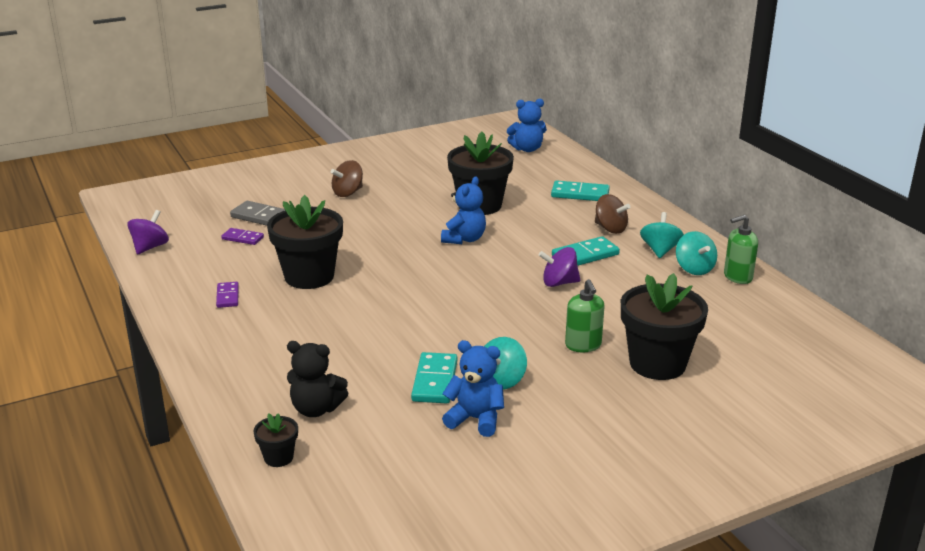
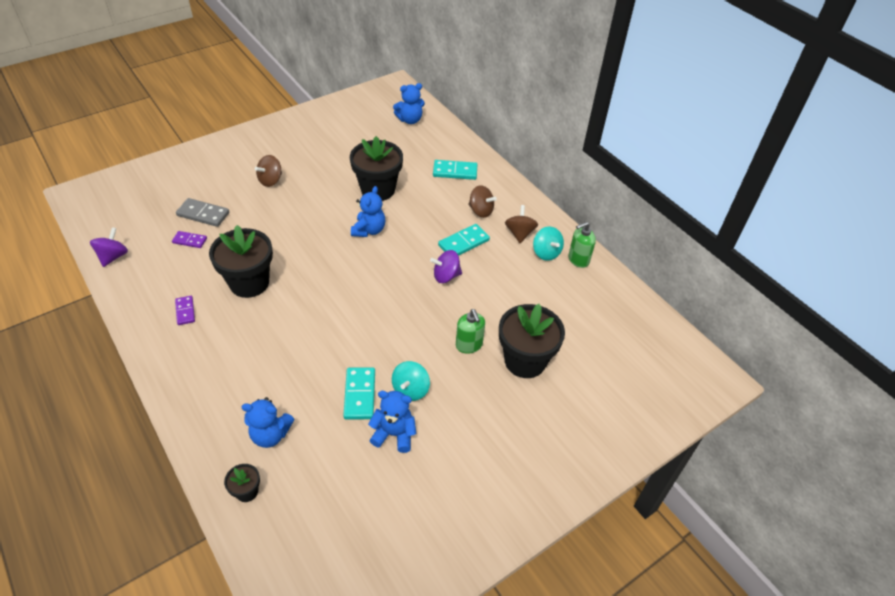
camera: 10 degrees left, 20 degrees up
black teddy bear [287,341,348,417] -> blue teddy bear [242,397,294,448]
turquoise spinning top [640,212,684,258] -> brown spinning top [505,205,538,243]

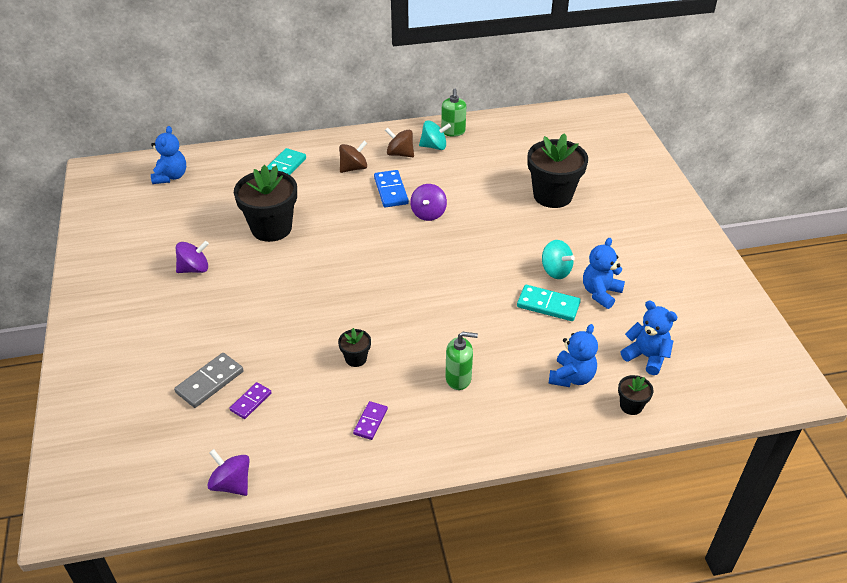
camera: 65 degrees left, 5 degrees down
purple domino [175,296,195,325] -> purple domino turned 75 degrees counterclockwise [353,401,388,440]
black flower pot [209,225,273,298] -> black flower pot [338,328,371,367], size x0.46
brown spinning top [255,155,282,187] -> none
blue teddy bear [351,186,385,237] -> blue teddy bear moved to [621,301,677,375]
turquoise domino [438,224,490,256] -> blue domino [374,170,409,208]
green soap dispenser [456,309,485,354] -> green soap dispenser moved to [445,332,478,390]
none -> purple spinning top [176,241,209,273]

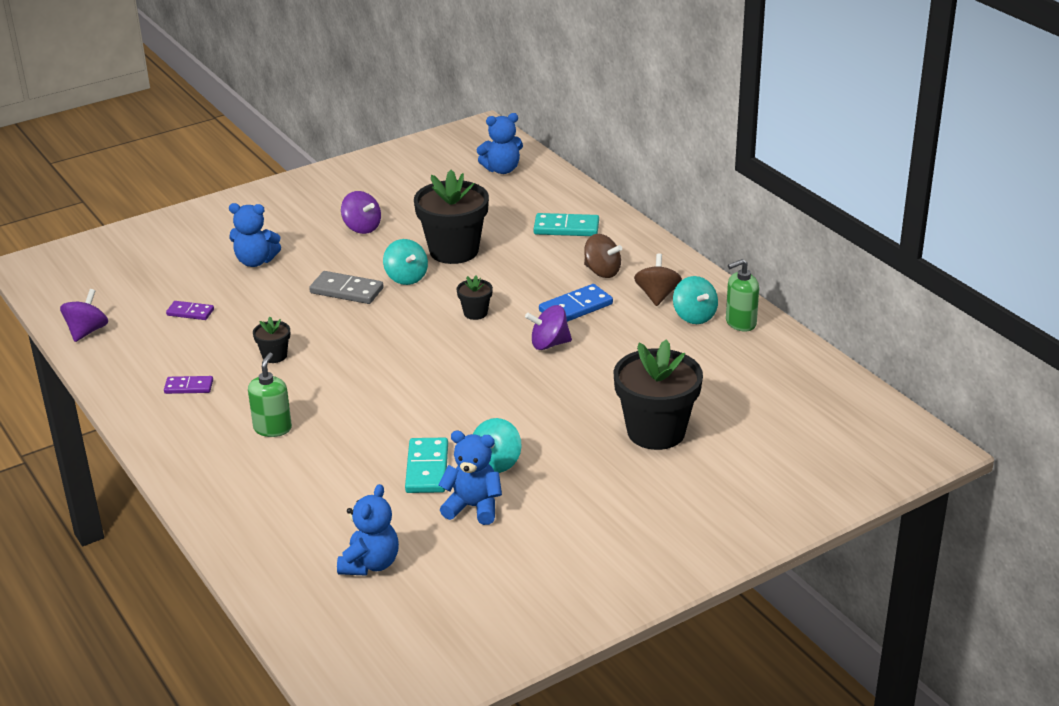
camera: 70 degrees right, 10 degrees down
grey domino [174,353,243,408] -> grey domino moved to [309,271,384,304]
green soap dispenser [445,332,478,390] -> green soap dispenser turned 150 degrees counterclockwise [248,353,292,437]
blue teddy bear [548,324,598,387] -> blue teddy bear moved to [229,203,281,267]
black flower pot [618,375,653,415] -> black flower pot moved to [457,275,493,320]
none -> turquoise spinning top [383,239,428,285]

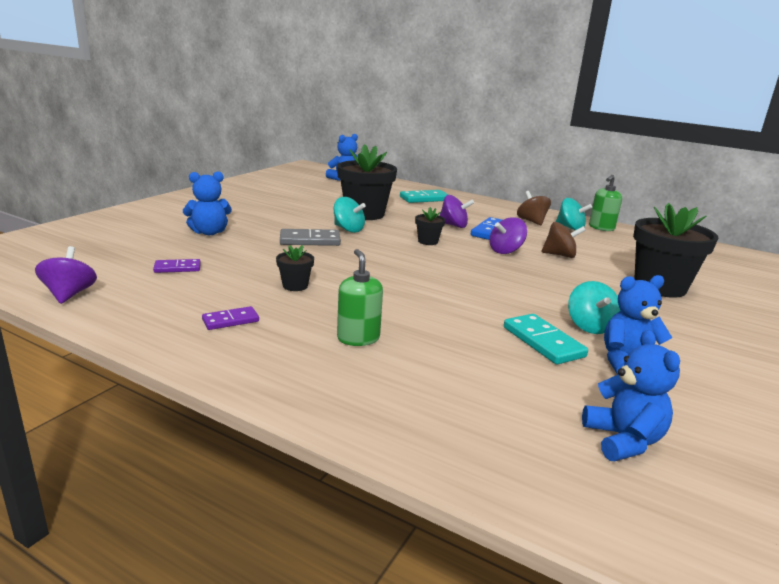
camera: 30 degrees left, 10 degrees down
purple spinning top [341,191,381,234] -> purple spinning top moved to [439,195,474,228]
brown spinning top [584,234,622,278] -> brown spinning top moved to [542,222,586,258]

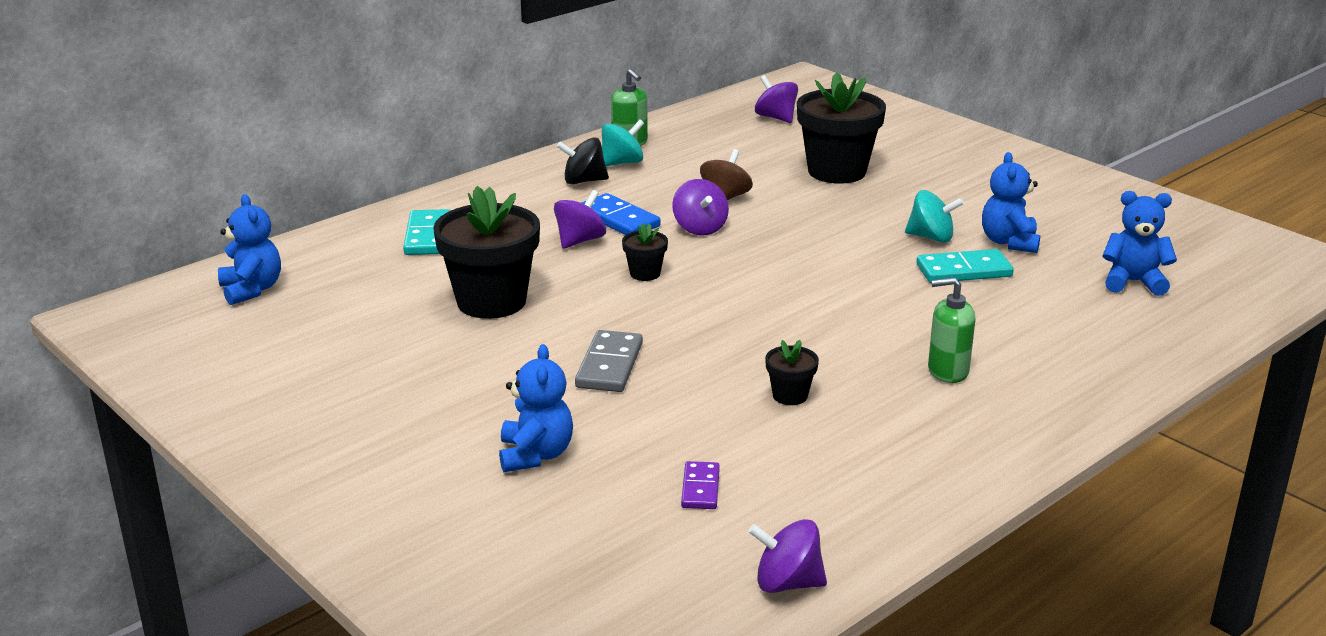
camera: 70 degrees left, 5 degrees up
purple domino [202,306,259,330] -> none
turquoise spinning top [334,197,366,233] -> none
brown spinning top [517,191,551,225] -> black spinning top [556,138,609,184]
none -> purple spinning top [755,75,798,123]

